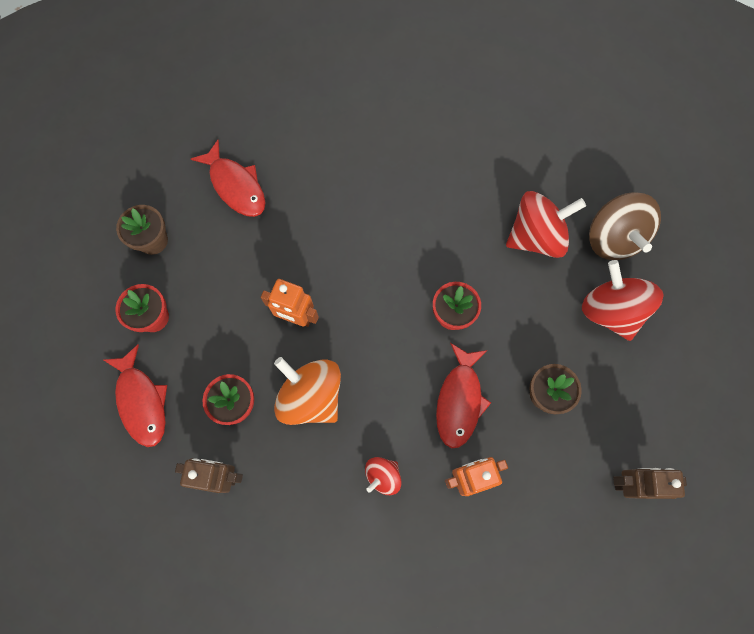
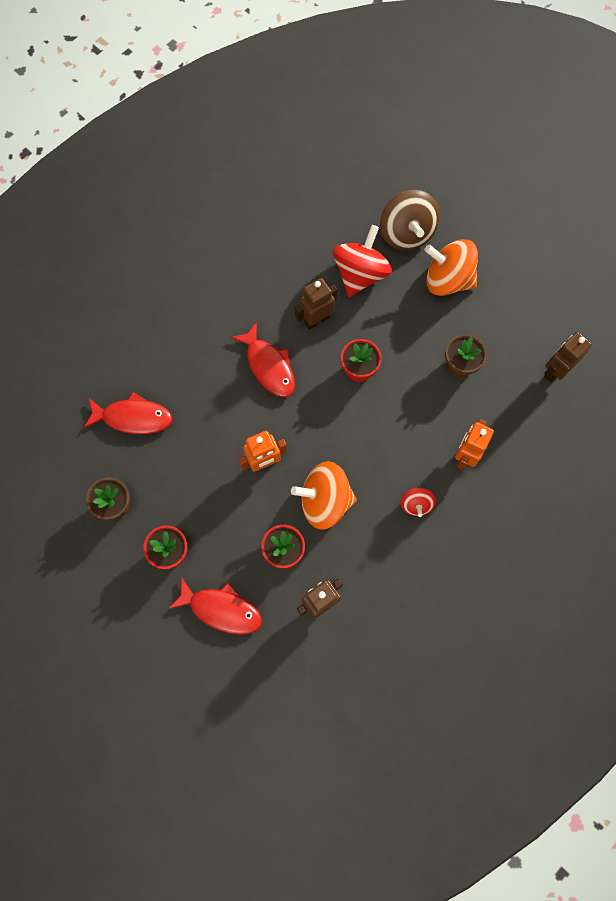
camera: 45 degrees left, 0 degrees up
red fish [436,343,491,448] -> red fish moved to [231,322,295,398]
red spinning top [582,260,664,341] -> orange spinning top [424,239,478,296]
brown spinning top [589,192,661,260] -> brown spinning top turned 45 degrees clockwise [380,190,440,251]
none -> brown robot [295,278,338,330]

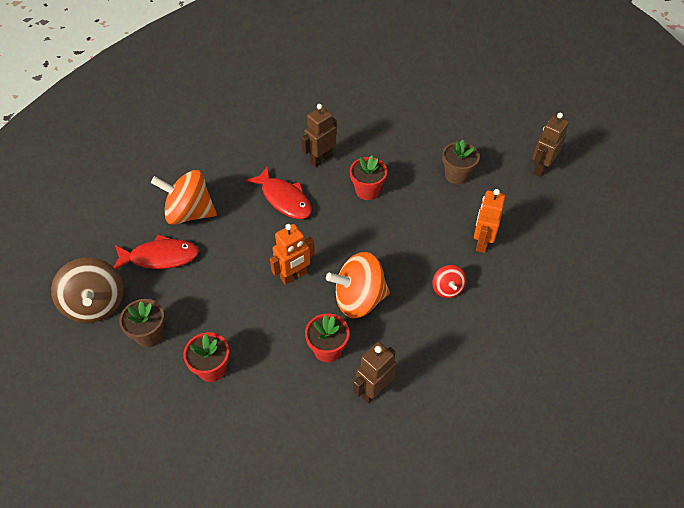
camera: 10 degrees left, 20 degrees down
red fish [169,577,262,635] -> none
red spinning top [333,225,392,297] -> none
brown spinning top [380,190,440,251] -> brown spinning top moved to [51,258,124,323]
orange spinning top [424,239,478,296] -> orange spinning top moved to [151,170,217,225]

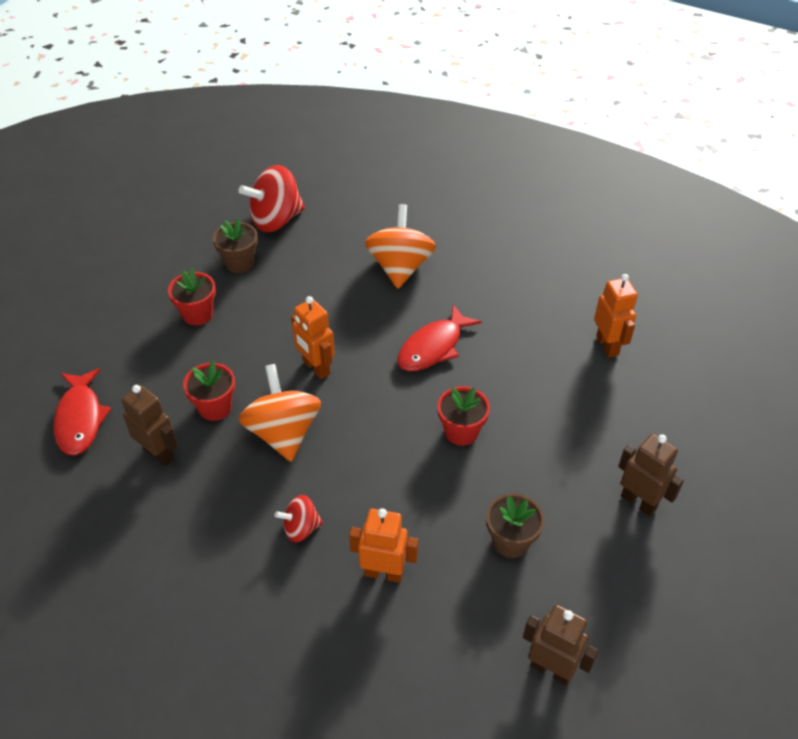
camera: 85 degrees right, 5 degrees down
brown spinning top [51,258,124,323] -> red spinning top [239,165,305,232]
red fish [114,234,199,269] -> red fish moved to [53,368,111,456]
brown robot [301,104,337,167] -> brown robot moved to [618,434,684,516]
none -> orange robot [594,274,638,357]

